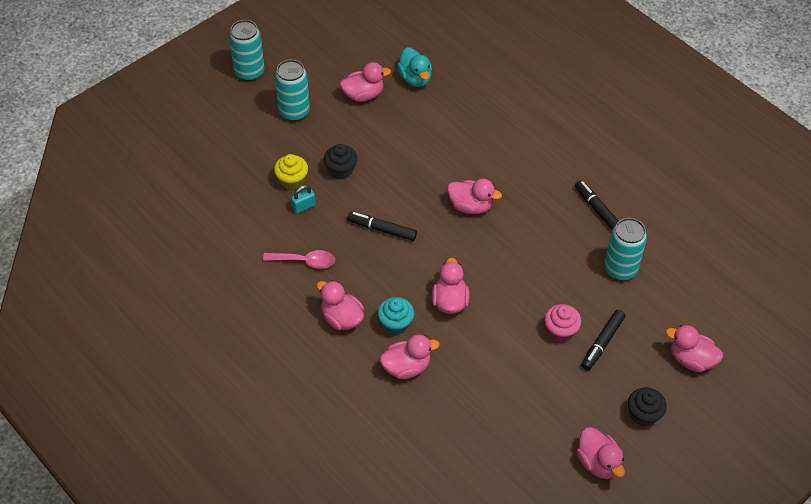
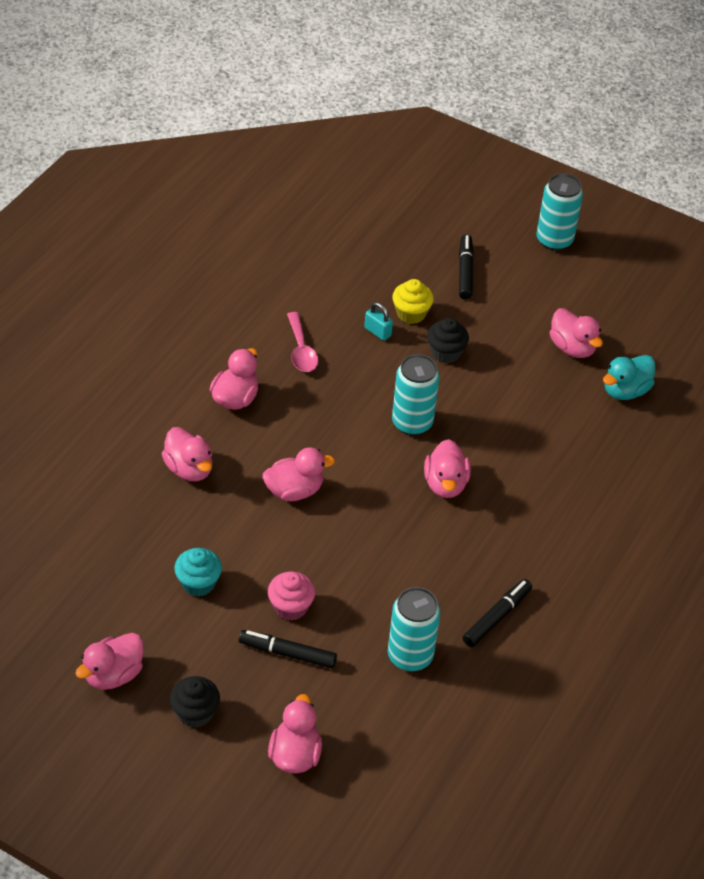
camera: 70 degrees right, 5 degrees down
turquoise can [275,59,310,121] -> turquoise can moved to [392,354,440,436]
black marker [347,212,417,241] -> black marker moved to [459,234,474,300]
turquoise cupcake [378,297,414,334] -> turquoise cupcake moved to [174,548,222,597]

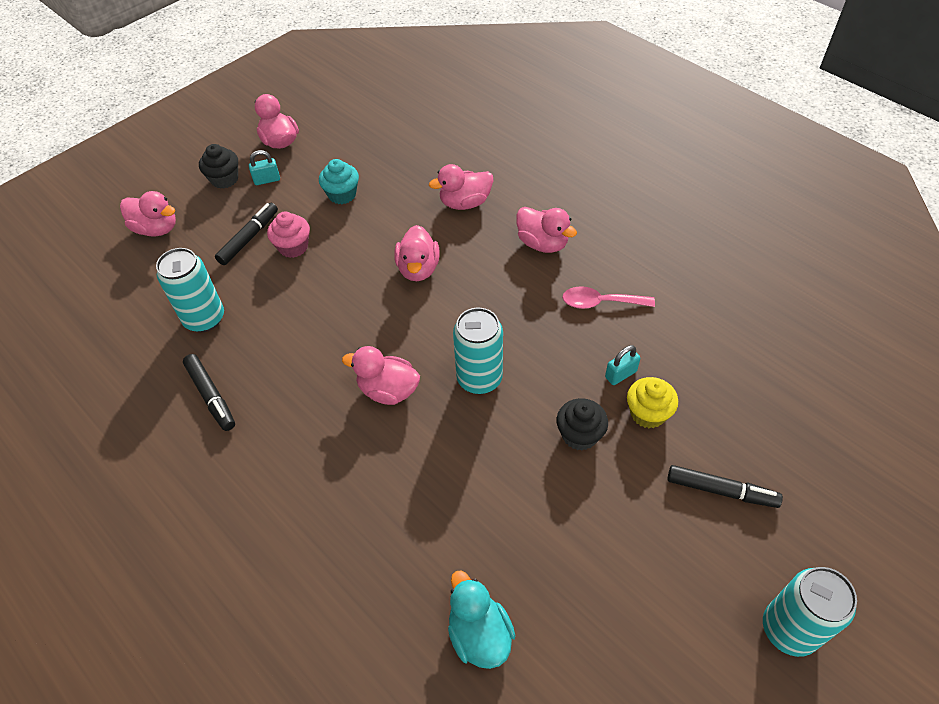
camera: 110 degrees right, 5 degrees up
pink duck [550,308,603,358] -> none
none -> turquoise padlock [249,150,280,185]

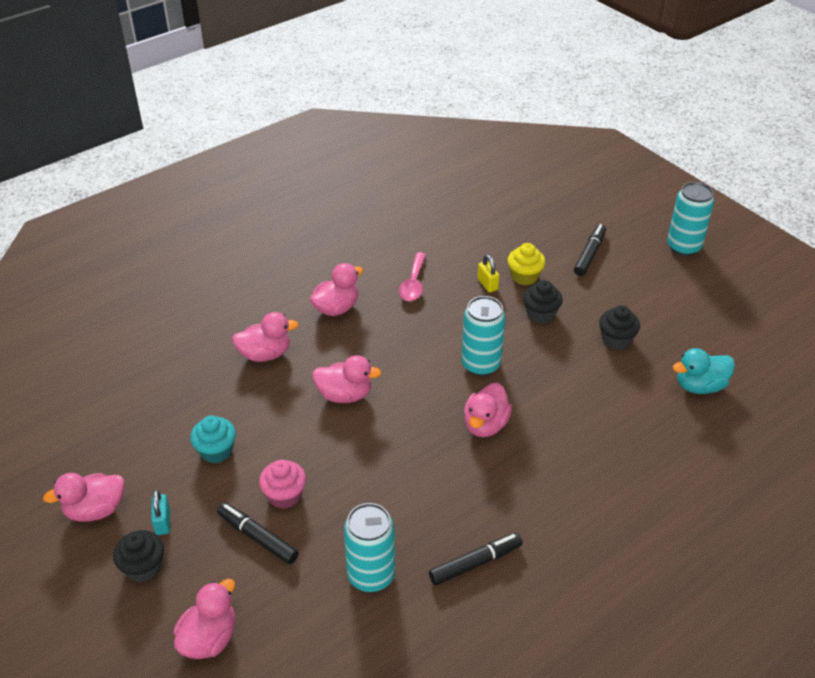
camera: 85 degrees left, 10 degrees down
pink duck [429,164,493,210] -> pink duck turned 90 degrees counterclockwise [232,312,299,362]
turquoise padlock [605,345,640,385] -> yellow padlock [477,255,499,292]
none -> black cupcake [599,305,640,350]

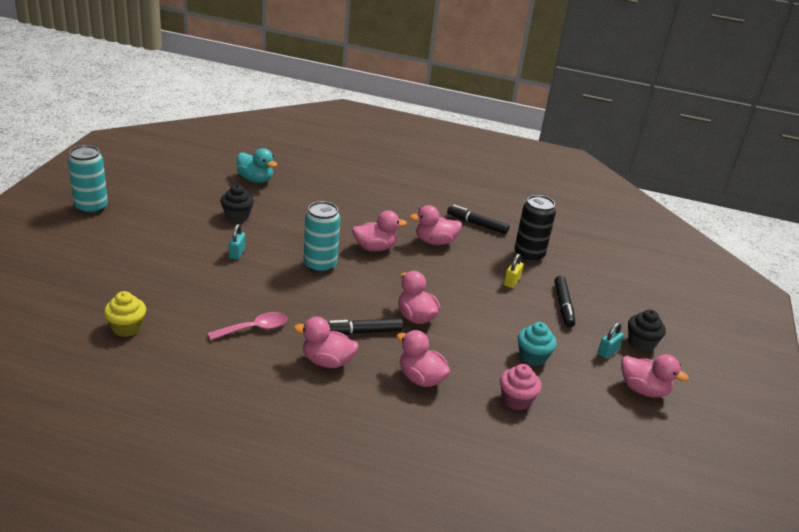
camera: 130 degrees left, 10 degrees down
pink duck [174,579,235,659] -> pink duck moved to [410,205,462,245]
pink cupcake [259,460,306,509] -> pink cupcake moved to [500,364,541,411]
turquoise can [344,503,395,592] -> black can [514,195,556,262]
yellow padlock [477,255,499,292] -> yellow padlock moved to [504,254,524,288]
yellow cupcake [507,243,546,285] -> yellow cupcake moved to [104,291,146,337]
black cupcake [523,280,563,324] -> turquoise padlock [229,224,245,260]
black marker [574,224,606,276] -> black marker moved to [328,318,403,334]

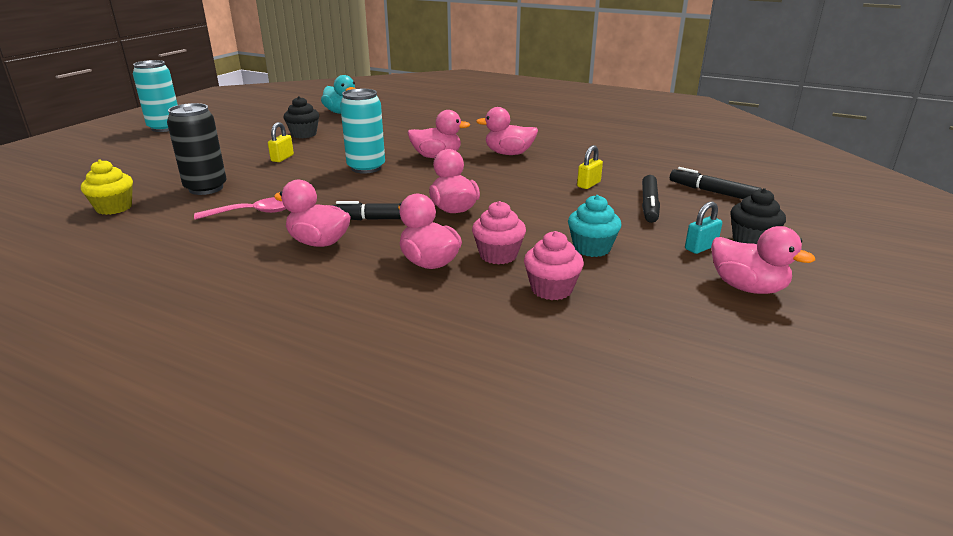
camera: 15 degrees right, 5 degrees down
turquoise padlock [229,224,245,260] -> yellow padlock [268,122,294,162]
black marker [447,205,509,234] -> black marker moved to [670,167,762,199]
black can [514,195,556,262] -> black can moved to [167,103,227,195]
none -> pink cupcake [472,201,526,265]

